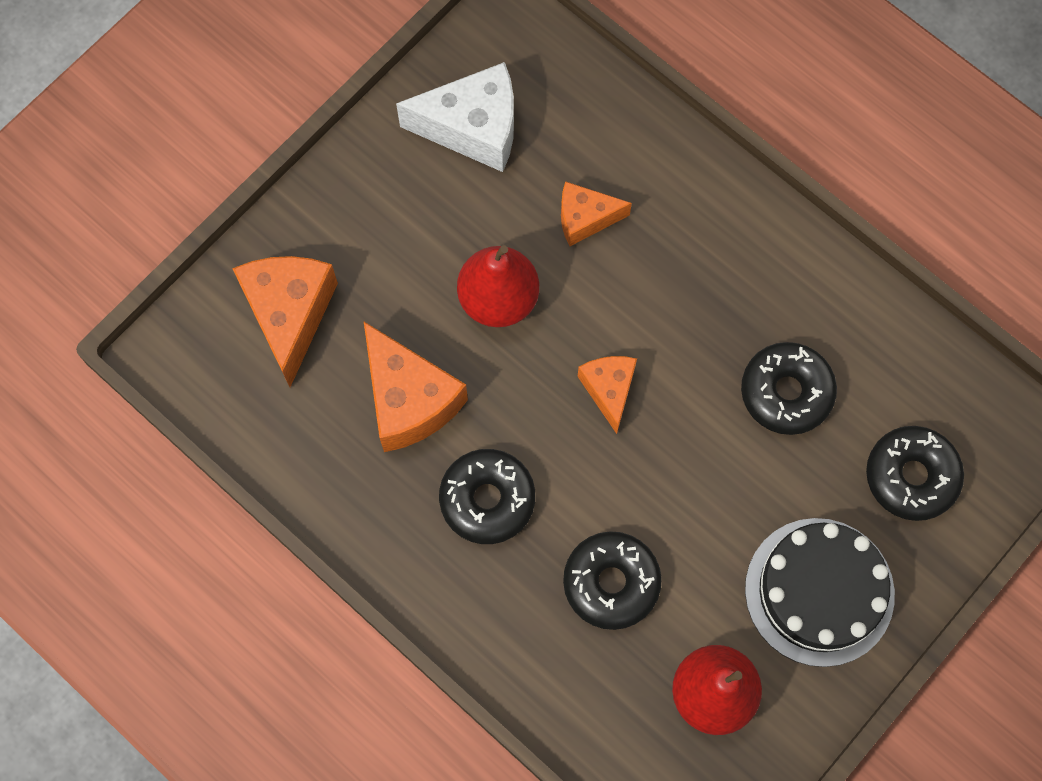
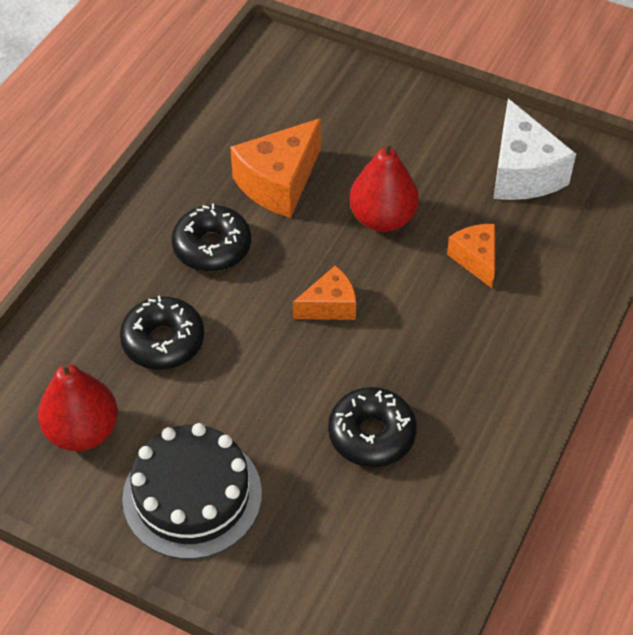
camera: 75 degrees right, 20 degrees down
orange cheese [232,256,338,387] -> none
black donut [866,426,964,521] -> none

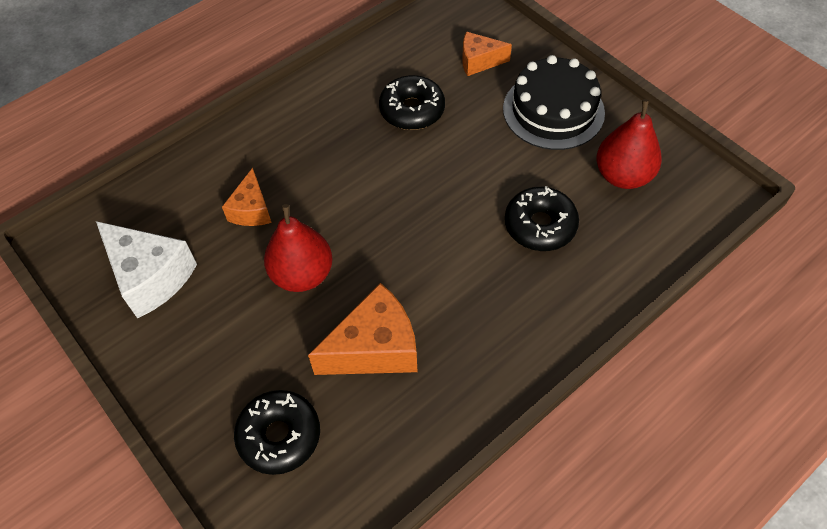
camera: 155 degrees left, 5 degrees up
black donut [172,204,251,272] -> black donut moved to [234,390,320,475]
orange cheese [293,265,356,320] -> orange cheese moved to [462,32,512,76]
white cheese [493,99,576,200] -> white cheese turned 120 degrees clockwise [96,221,197,318]

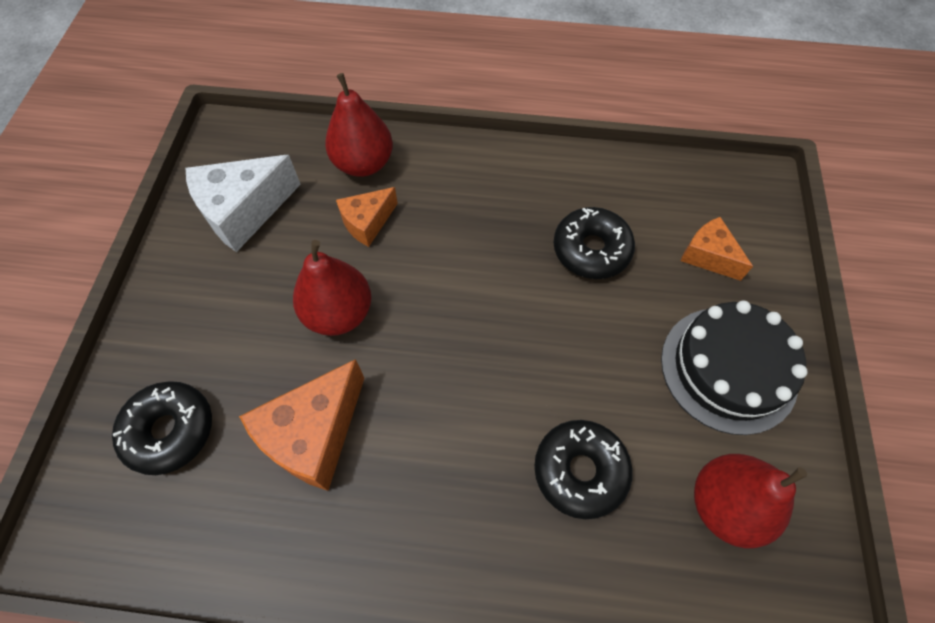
camera: 45 degrees right, 5 degrees up
white cheese [96,221,197,318] -> white cheese turned 60 degrees clockwise [186,155,301,252]
orange cheese [308,283,417,375] -> orange cheese turned 105 degrees clockwise [239,359,364,491]
none -> red pear [325,73,393,177]

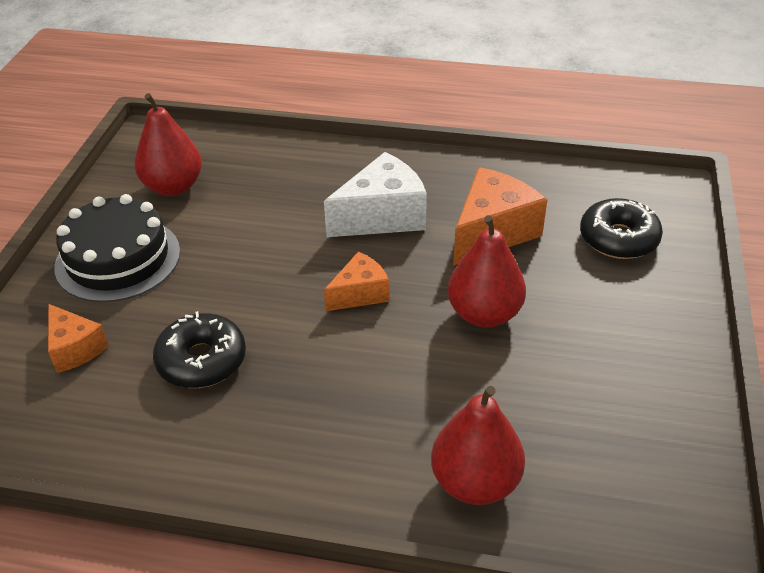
camera: 175 degrees left, 20 degrees down
white cheese [186,155,301,252] -> white cheese moved to [324,152,427,237]
orange cheese [336,187,398,247] -> orange cheese moved to [324,251,389,311]
black donut [534,420,633,519] -> none

